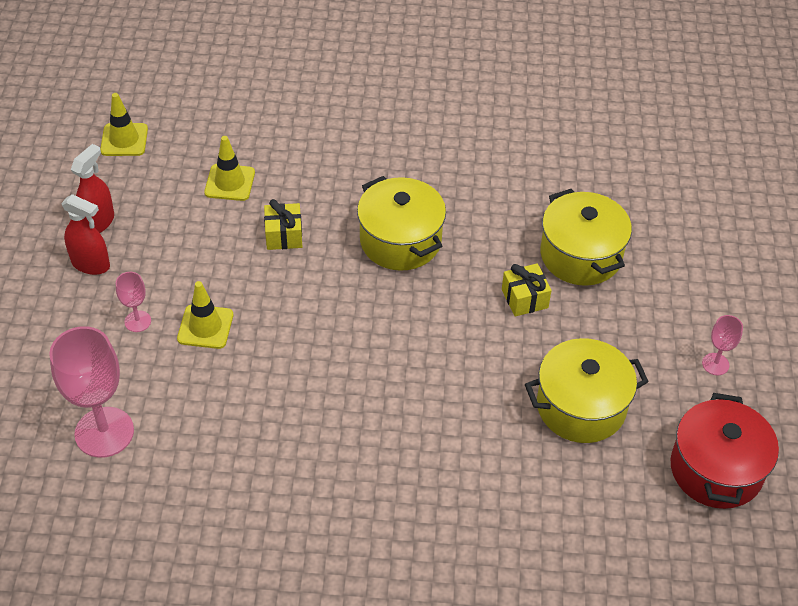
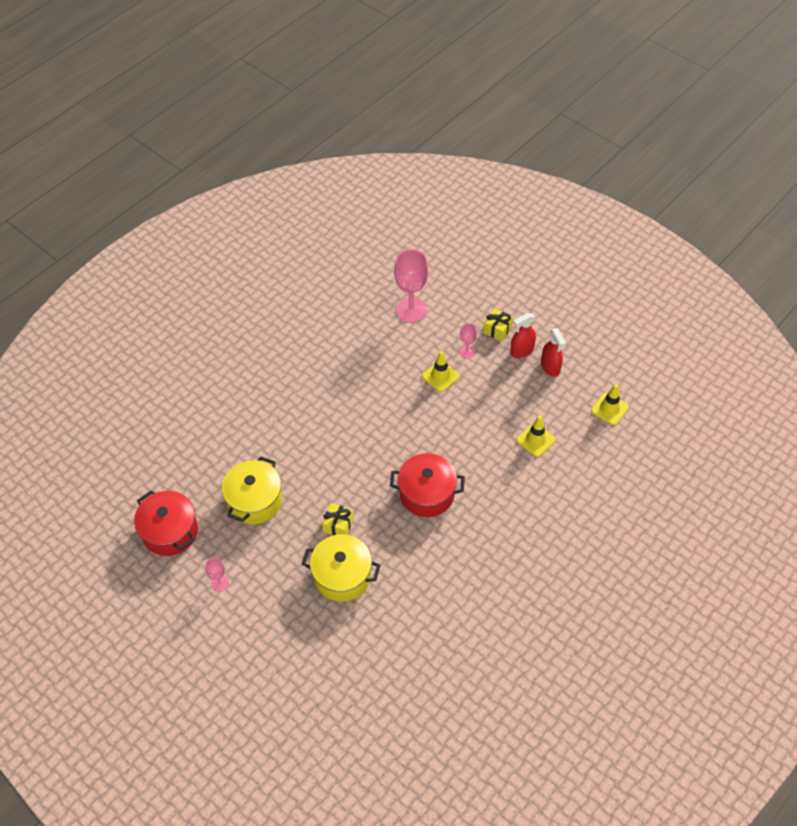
camera: 130 degrees right, 5 degrees up
yellow gift [264,199,302,250] -> yellow gift moved to [483,308,513,342]
yellow pot [357,176,446,271] -> red pot [390,453,465,517]

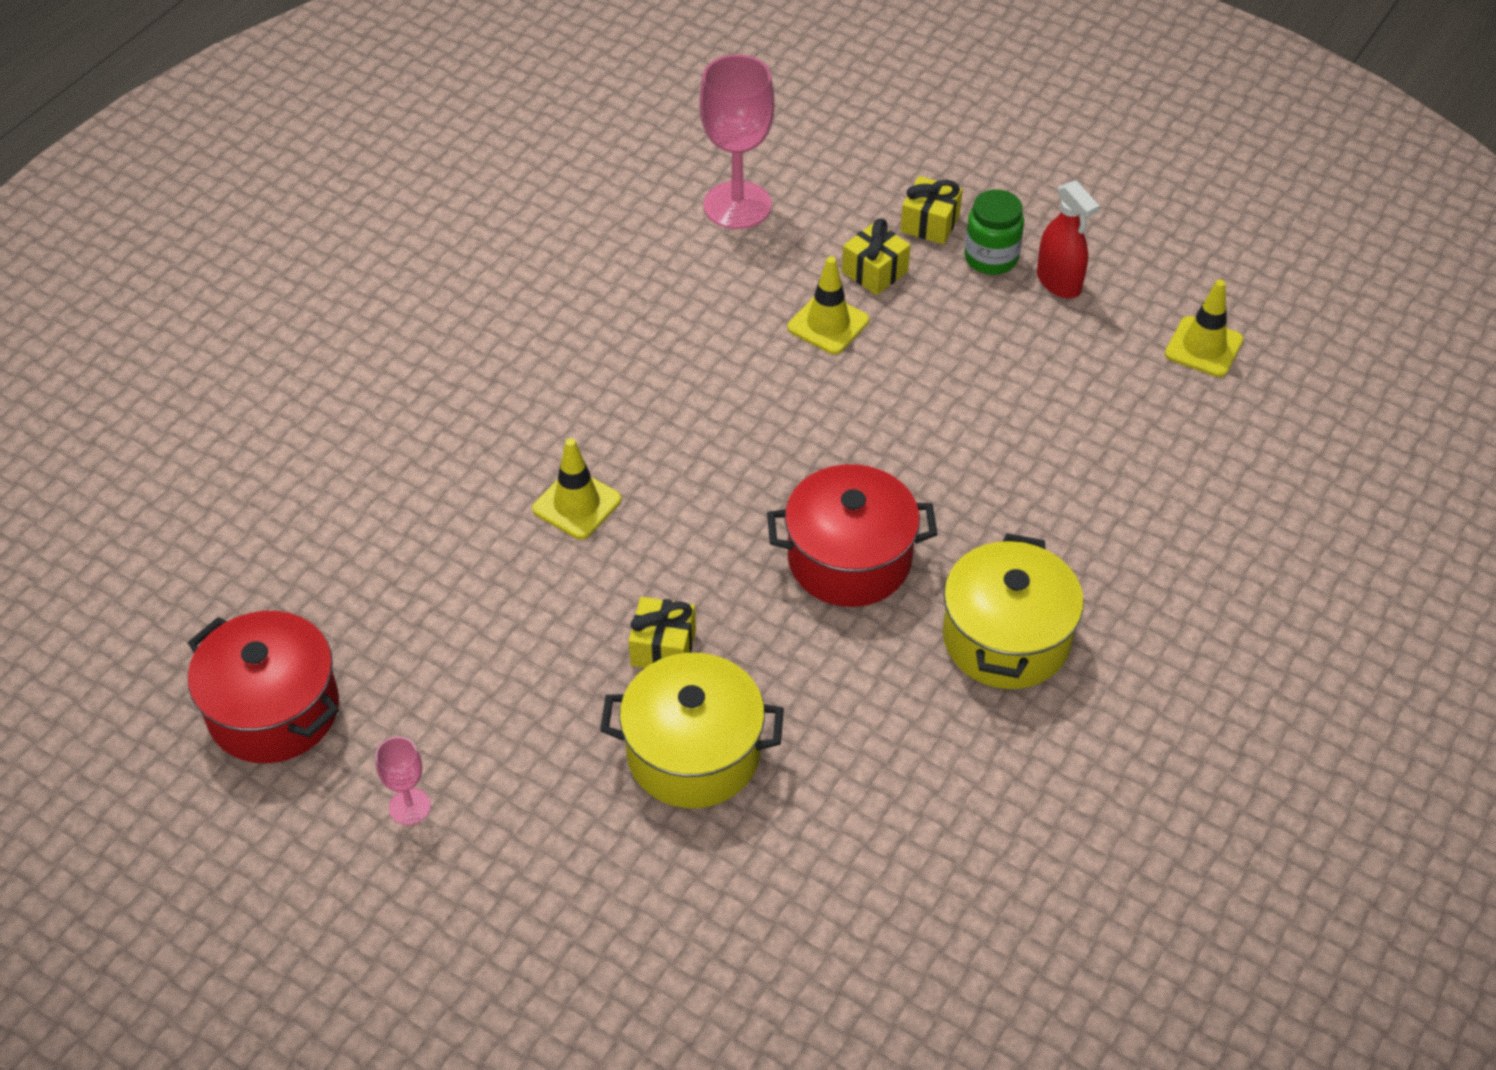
camera: 10 degrees left, 5 degrees down
yellow pot [222,456,282,524] -> yellow pot moved to [943,533,1084,689]
pink goblet [460,324,477,358] -> yellow gift [842,219,910,295]
red spray bottle [510,313,536,358] -> green jar [964,189,1024,275]
yellow traffic cone [516,415,556,457] -> yellow traffic cone moved to [532,438,621,539]

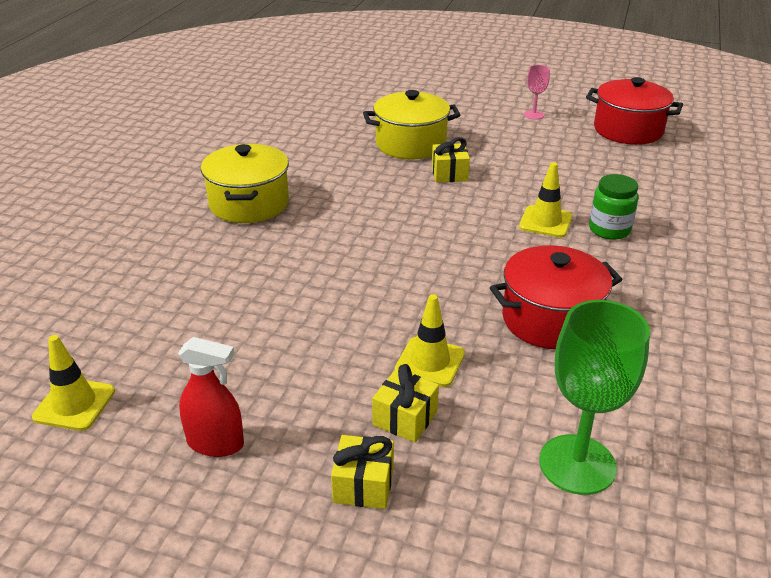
camera: 165 degrees right, 15 degrees down
pink goblet [700,55,774,229] -> green goblet [539,300,650,495]
red pot [767,464,937,607] -> red pot moved to [490,245,623,350]
green jar [964,189,1024,275] -> green jar moved to [589,174,638,240]
red spray bottle [1037,180,1100,298] -> red spray bottle turned 150 degrees clockwise [178,337,244,457]

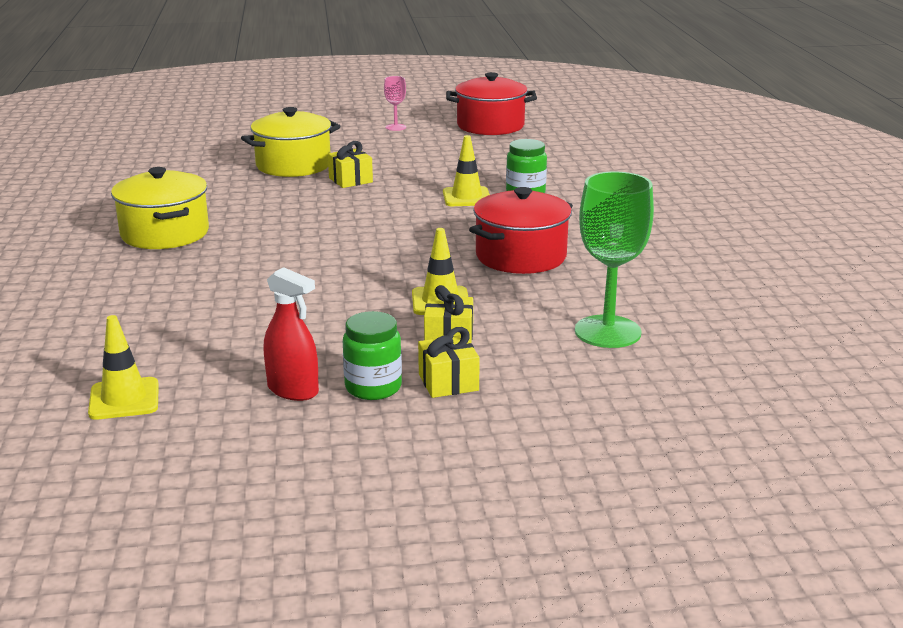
camera: 25 degrees left, 10 degrees down
red spray bottle [178,337,244,457] -> red spray bottle turned 45 degrees clockwise [264,267,319,401]
none -> green jar [343,311,402,400]

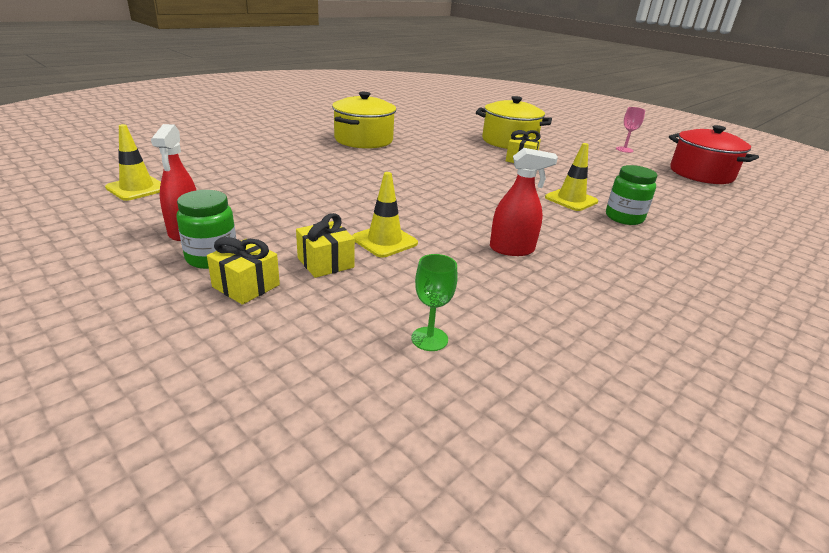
camera: 50 degrees right, 5 degrees up
red pot [469,187,573,274] -> red spray bottle [490,148,558,256]
green goblet [575,172,654,348] -> green goblet [411,254,457,351], size x0.48

